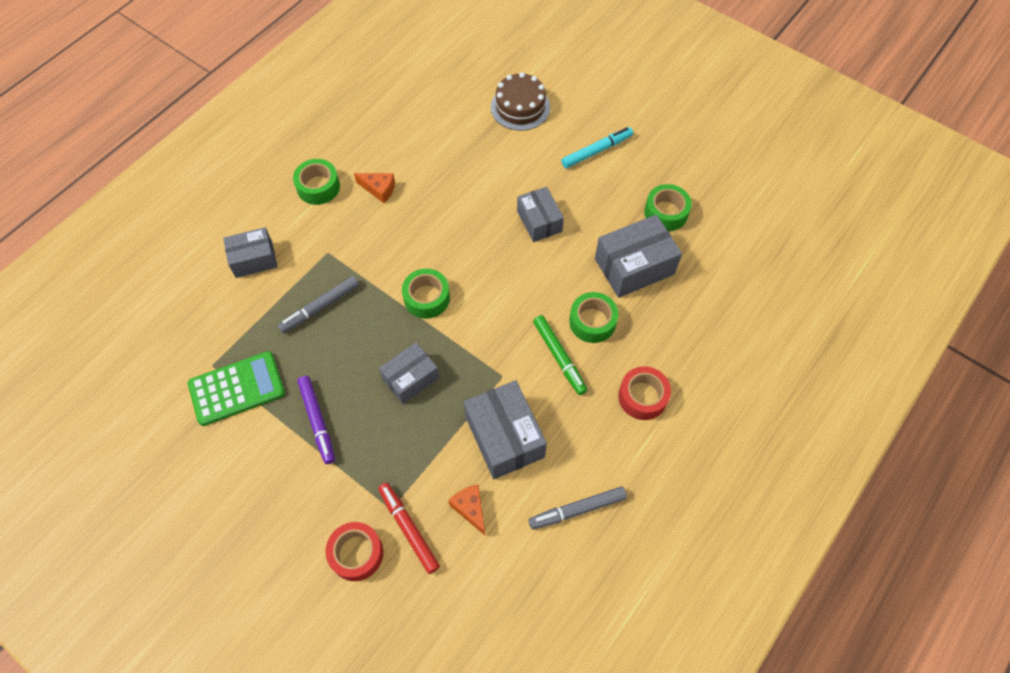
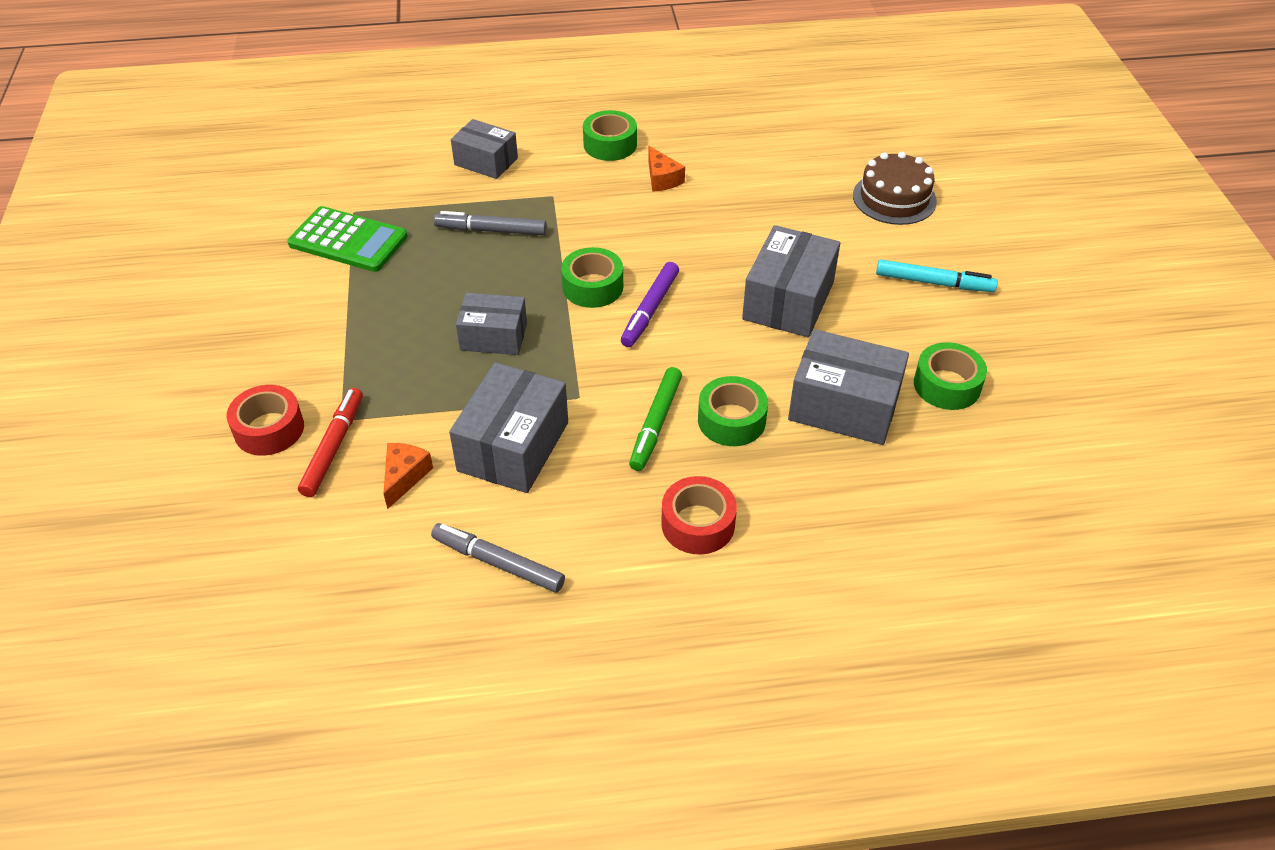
camera: 45 degrees right, 15 degrees down
purple marker [297,376,335,464] -> purple marker moved to [621,262,679,347]
grey box [517,187,564,242] -> grey box [742,225,840,337], size x1.53

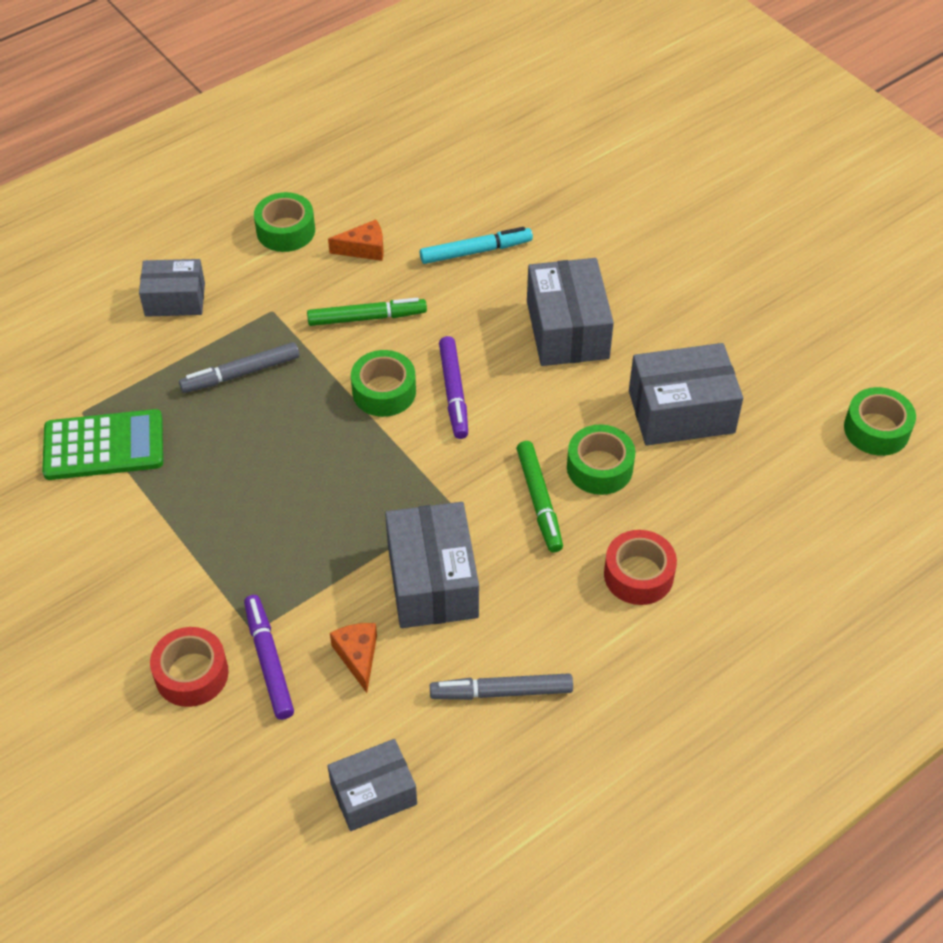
camera: 30 degrees left, 5 degrees up
red marker [298,388,363,497] -> purple marker [244,595,294,720]
grey box [456,293,527,355] -> grey box moved to [327,739,417,831]
orange cheese [648,146,685,192] -> orange cheese turned 45 degrees counterclockwise [328,220,383,261]
brown cake [853,152,937,225] -> none
turquoise marker [876,259,998,292] -> turquoise marker moved to [420,227,533,264]
green tape [914,342,987,410] -> green tape moved to [844,387,916,456]
none -> green marker [307,298,427,326]

